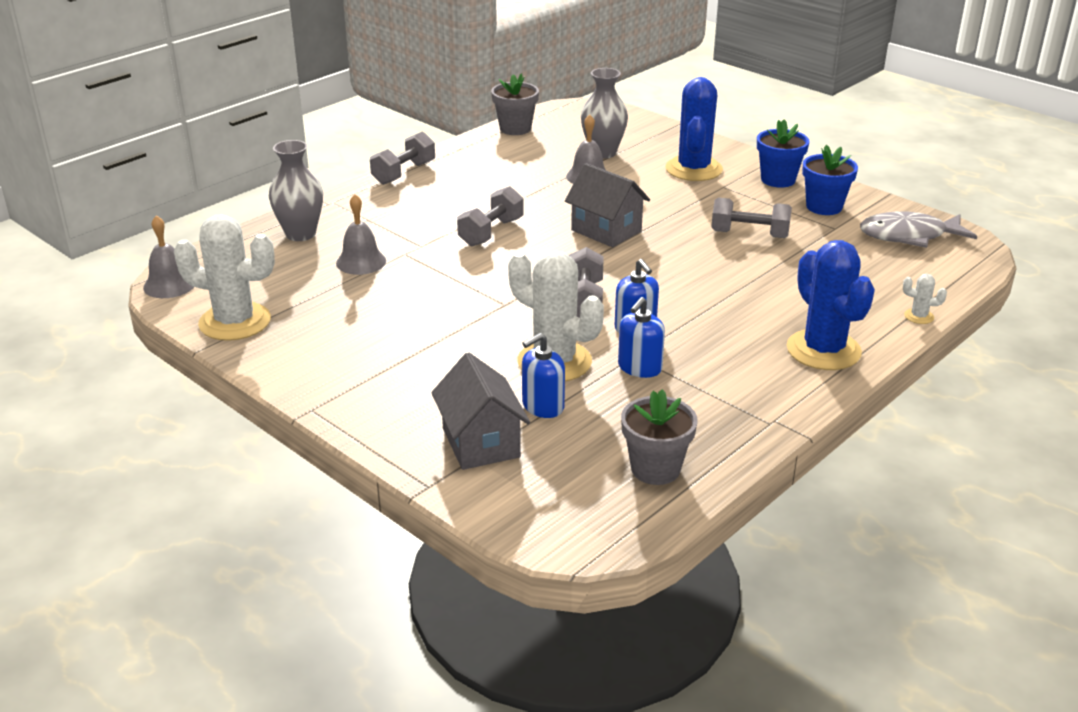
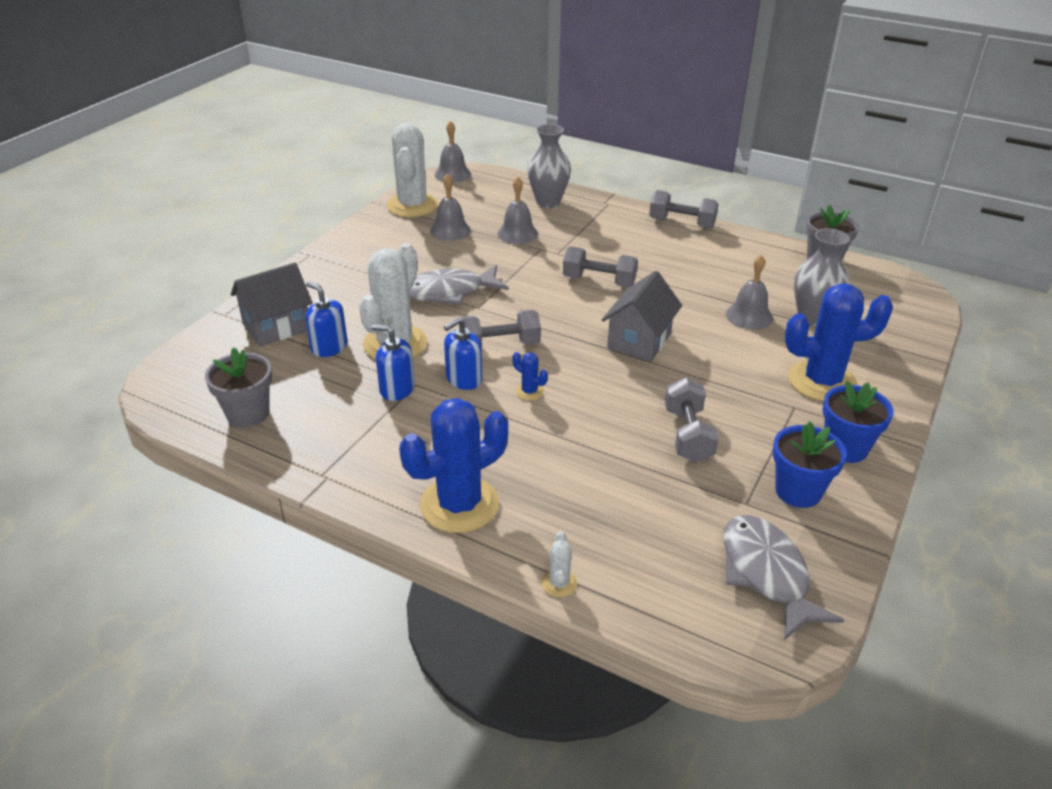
camera: 75 degrees right, 5 degrees up
none -> grey fish [409,265,509,305]
none -> grey bell [430,173,471,241]
none -> blue cactus [512,352,548,400]

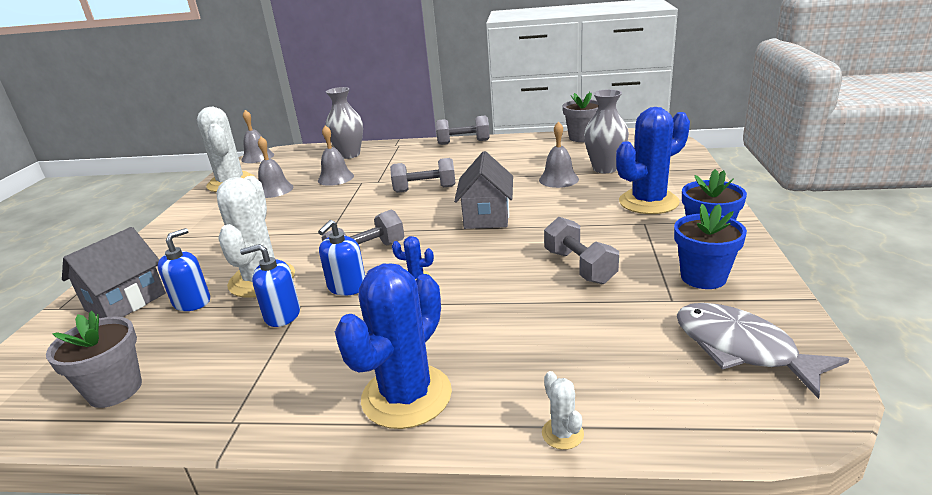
camera: 20 degrees left, 10 degrees down
blue soap dispenser [305,281,348,357] -> blue soap dispenser turned 105 degrees clockwise [157,228,210,311]
grey fish [409,265,509,305] -> none

